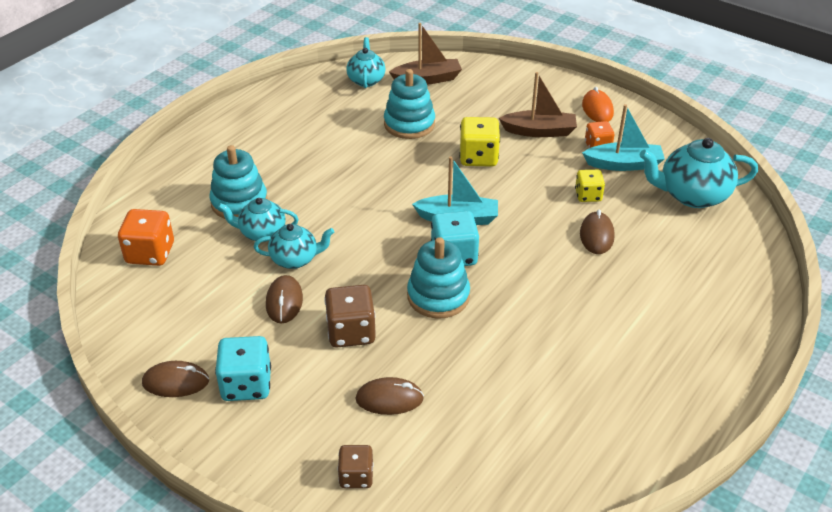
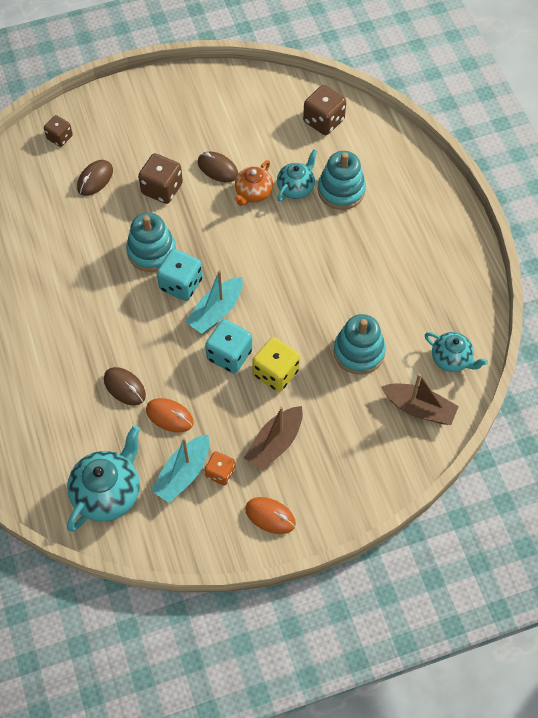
camera: 125 degrees right, 20 degrees up
orange dice [118,209,174,266] -> brown dice [303,85,346,135]
brown mouse [142,361,209,397] -> none
turquoise dice [215,336,271,401] -> turquoise dice moved to [205,319,252,373]
turquoise teapot [254,224,334,269] -> orange teapot [235,160,273,206]
brown boat [389,23,462,85] -> brown boat turned 90 degrees counterclockwise [381,373,459,425]
yellow dice [575,170,605,202] -> orange mouse [146,398,194,433]

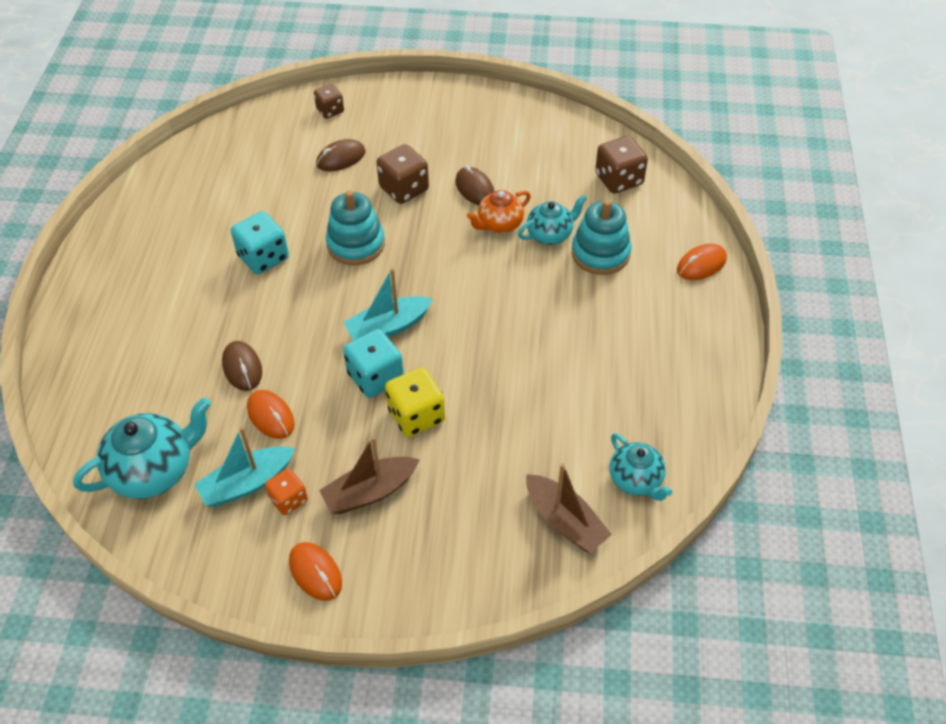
camera: 25 degrees right, 10 degrees down
turquoise dice [157,249,203,301] -> turquoise dice moved to [231,211,289,274]
turquoise stacking toy [333,314,386,375] -> none
none -> orange mouse [677,244,727,280]

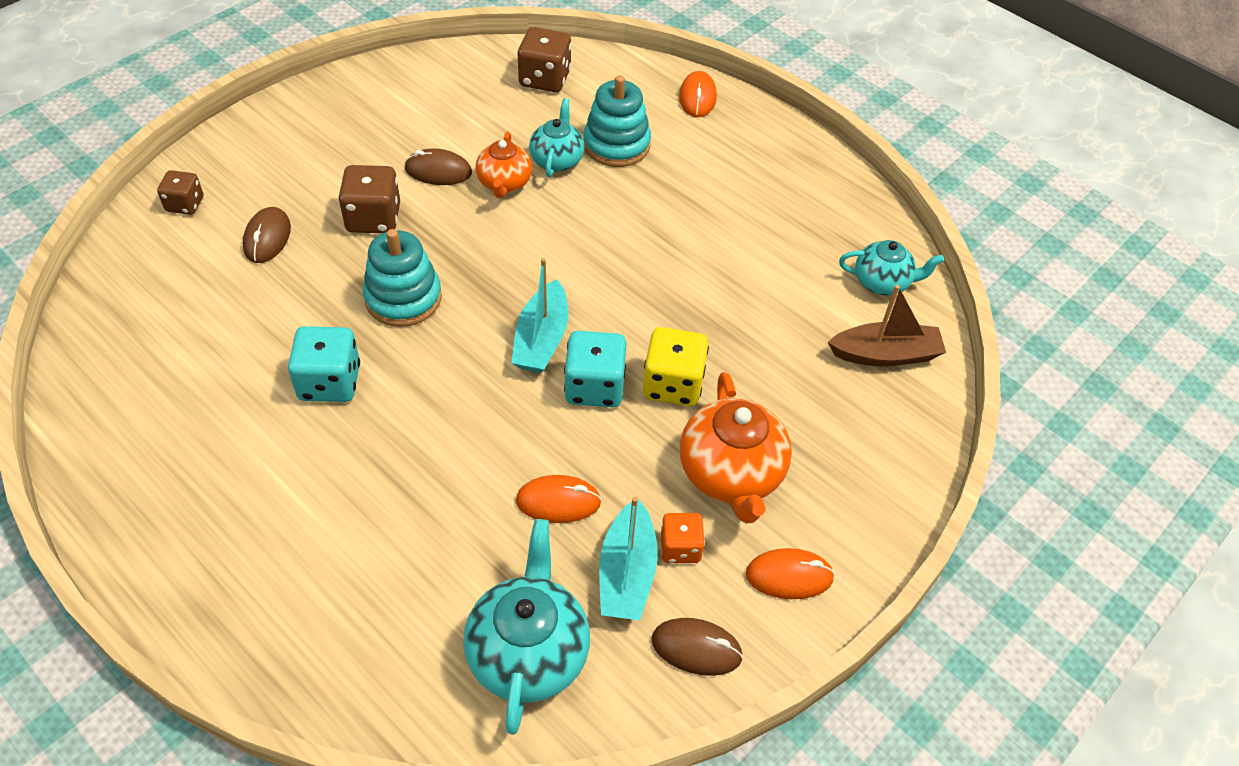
camera: 55 degrees left, 0 degrees up
brown mouse [222,341,262,391] -> brown mouse moved to [652,618,743,676]
brown boat [319,436,420,514] -> orange teapot [680,372,792,523]

